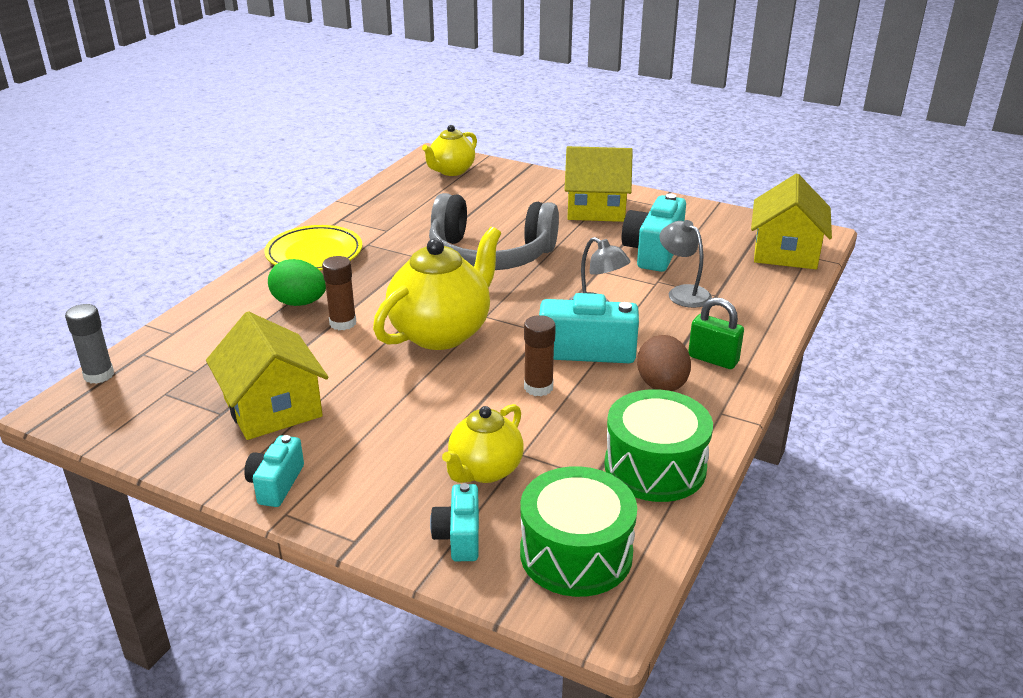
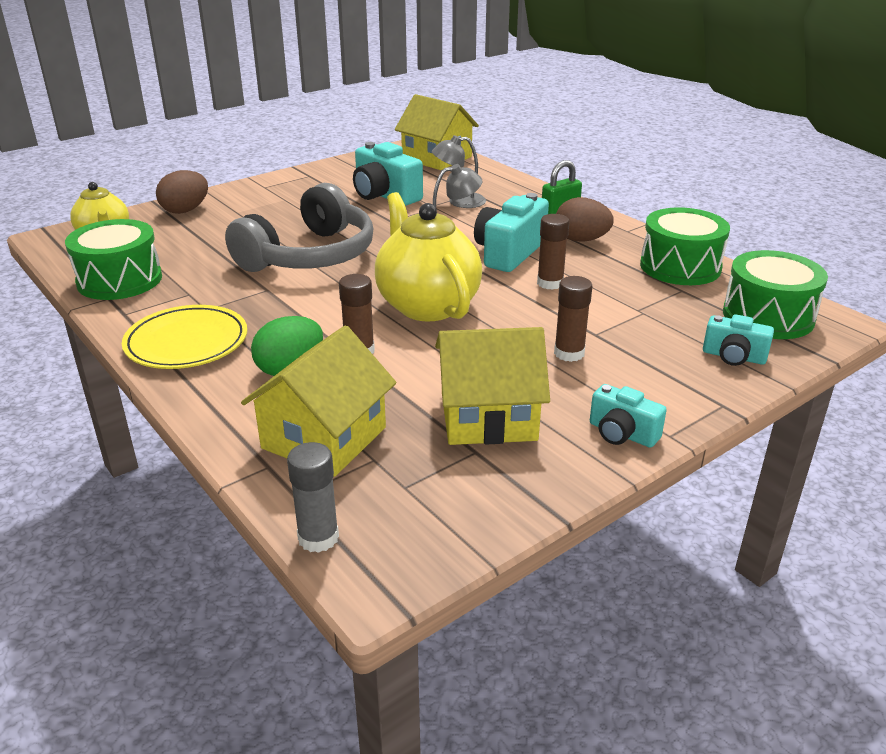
camera: 65 degrees left, 0 degrees up
yellow teapot [442,404,524,483] -> none
yellow house [565,146,633,222] -> yellow house moved to [241,325,396,477]
none -> green drum [65,219,162,300]
none -> brown egg [156,170,208,214]
none -> brown glue stick [554,276,592,362]

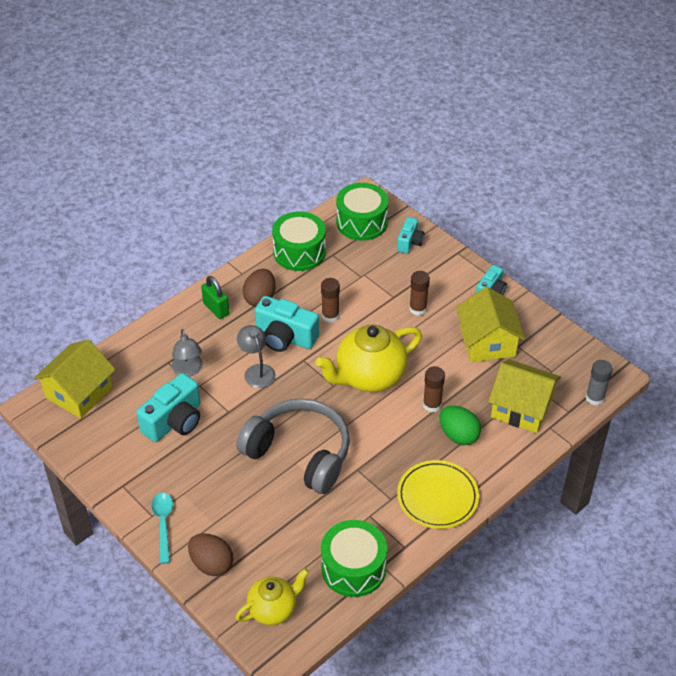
camera: 95 degrees left, 15 degrees up
none -> turquoise spoon [151,493,173,564]

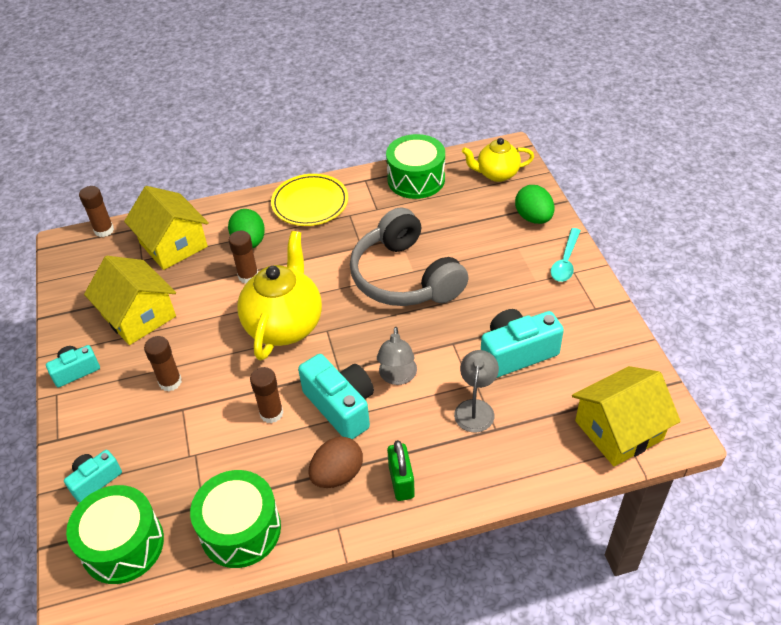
camera: 150 degrees left, 0 degrees up
brown egg [188,533,233,576] -> green egg [515,185,554,224]
yellow teapot [316,325,422,392] -> yellow teapot turned 75 degrees counterclockwise [238,231,322,360]
yellow house [456,287,525,362] -> yellow house turned 60 degrees counterclockwise [84,256,176,345]
grey glue stick [586,360,613,406] -> brown glue stick [79,186,114,237]

